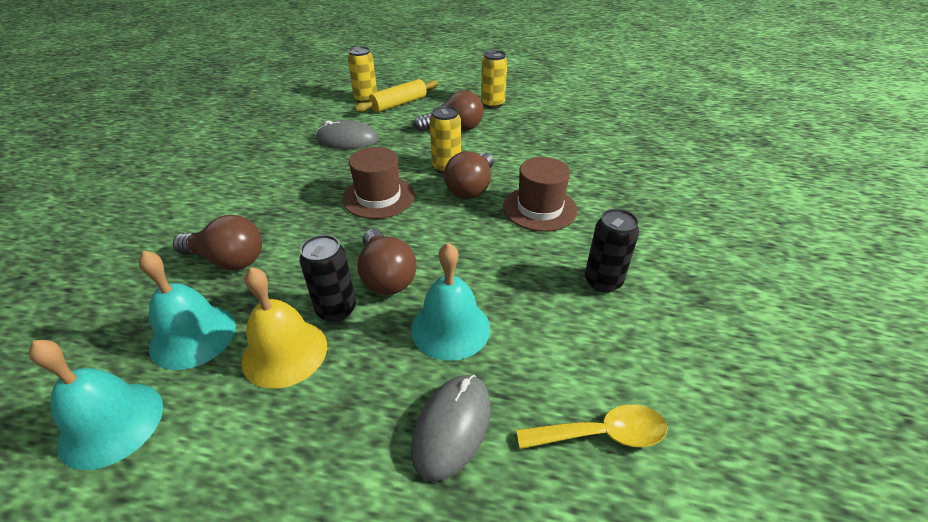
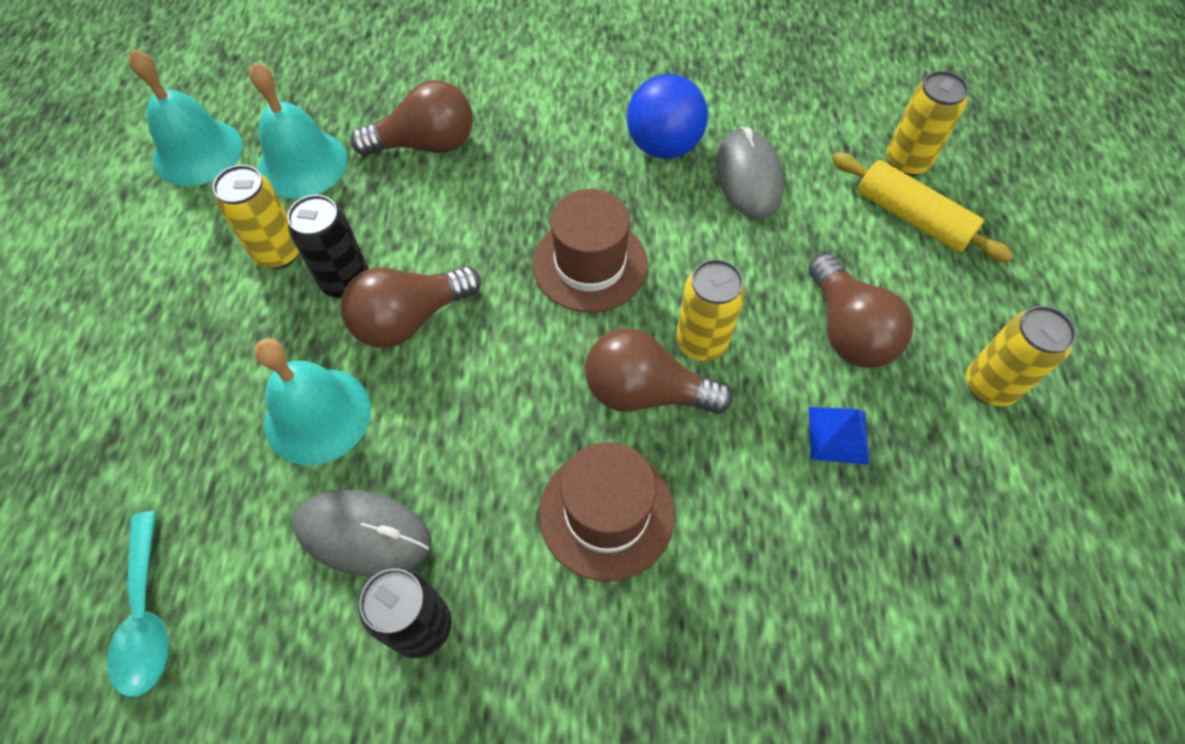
camera: 80 degrees right, 20 degrees up
brown light bulb [173,215,262,270] -> brown light bulb turned 105 degrees counterclockwise [351,80,473,156]
yellow bell [241,267,327,389] -> yellow can [213,165,299,269]
grey mouse [411,375,491,482] -> grey mouse moved to [293,490,431,576]
yellow spoon [516,404,668,449] -> turquoise spoon [107,511,169,698]
none -> blue ball [627,74,708,159]
none -> blue pyramid [809,407,869,465]

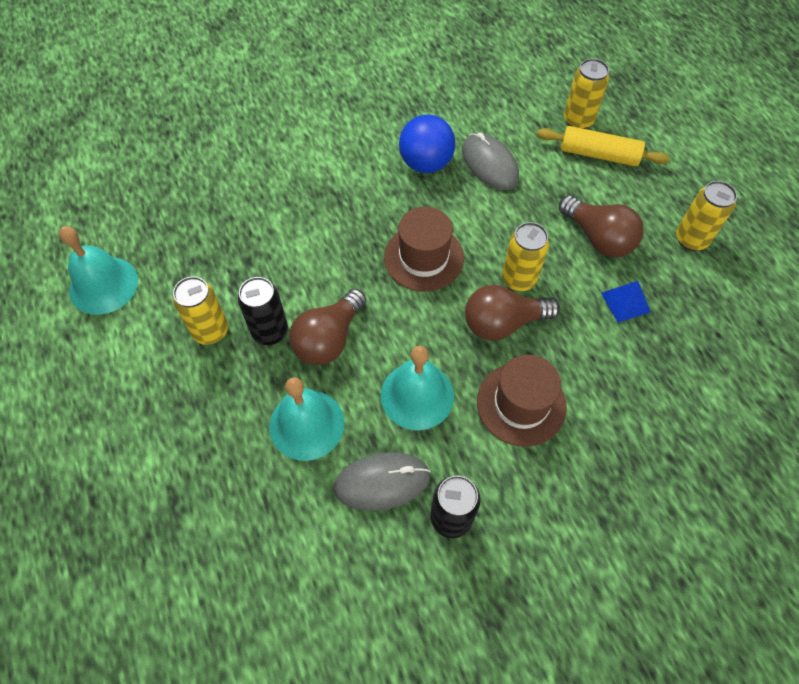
camera: 25 degrees left, 0 degrees up
turquoise spoon [107,511,169,698] -> none
turquoise bell [249,62,347,199] -> turquoise bell moved to [381,346,454,430]
brown light bulb [351,80,473,156] -> none

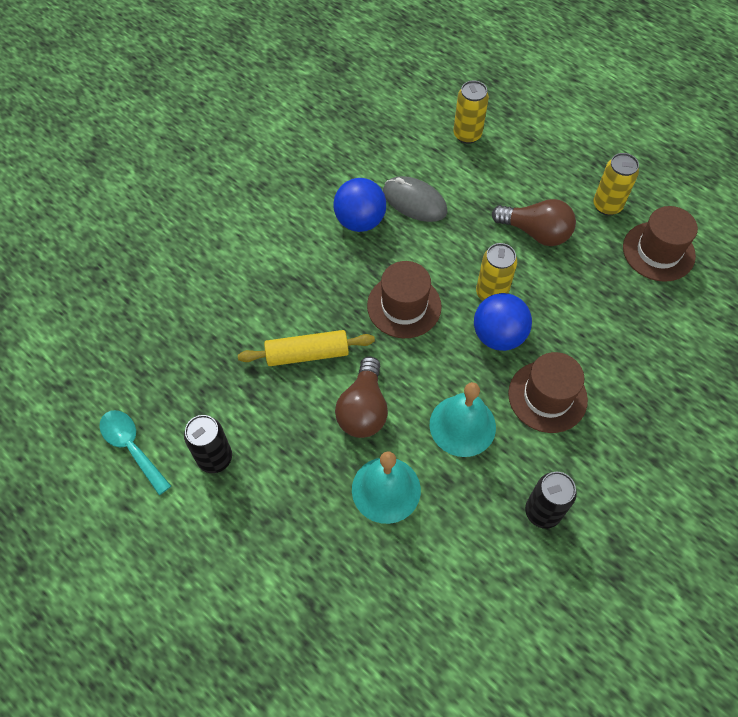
camera: 25 degrees left, 0 degrees up
turquoise bell [59,226,138,315] -> turquoise spoon [100,410,171,495]
yellow can [173,276,228,345] -> none
black can [238,277,288,345] -> black can moved to [184,415,232,473]
grey mouse [334,452,431,511] -> none
brown light bulb [465,285,560,341] -> blue ball [474,293,532,351]
yellow rolling pin [537,126,670,167] -> yellow rolling pin moved to [238,330,375,366]
blue pyramid [601,281,651,323] -> none
none -> brown hat [623,206,698,282]

